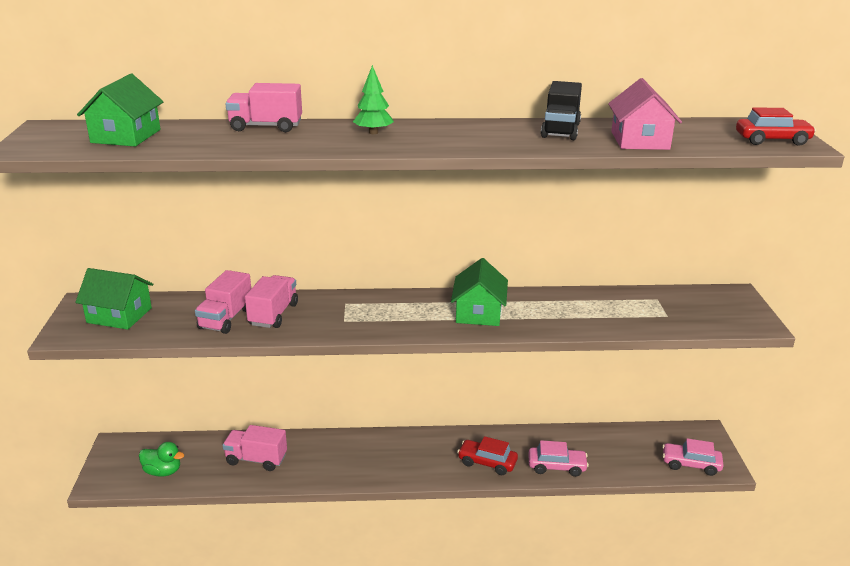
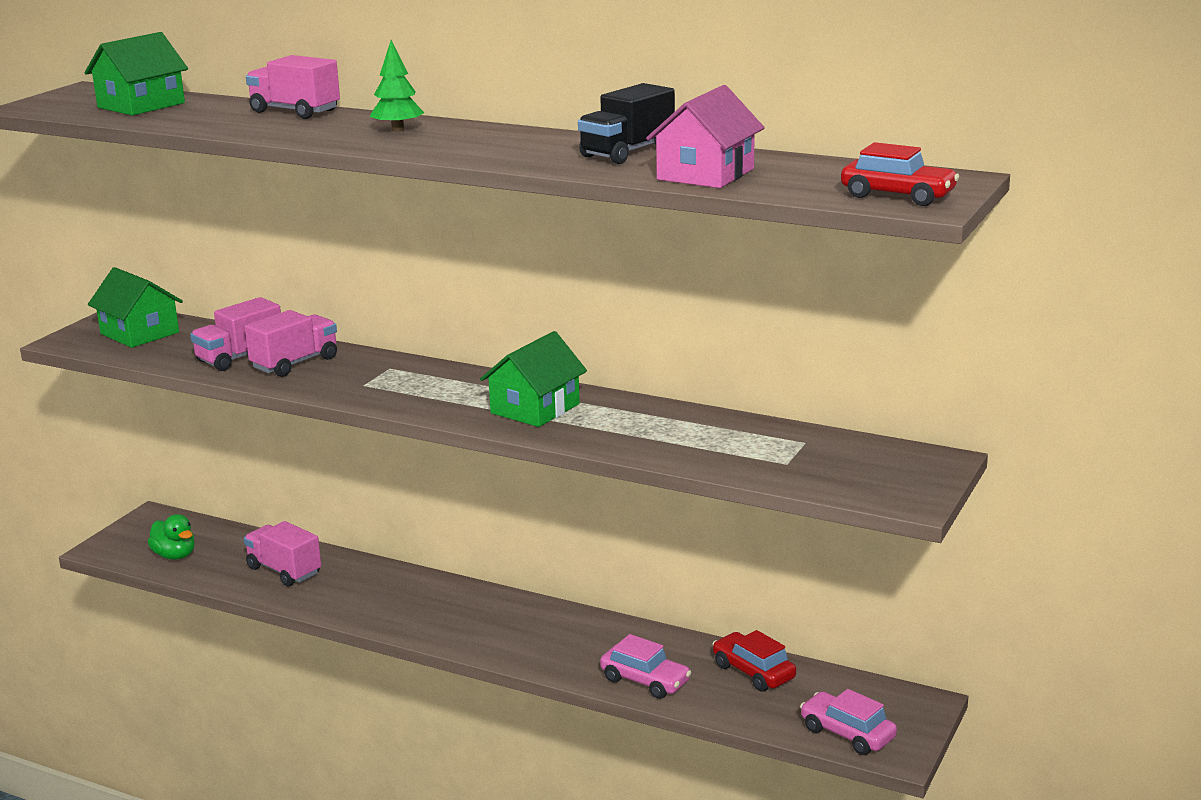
camera: 30 degrees right, 5 degrees down
red car [457,436,518,475] -> red car moved to [712,630,796,692]

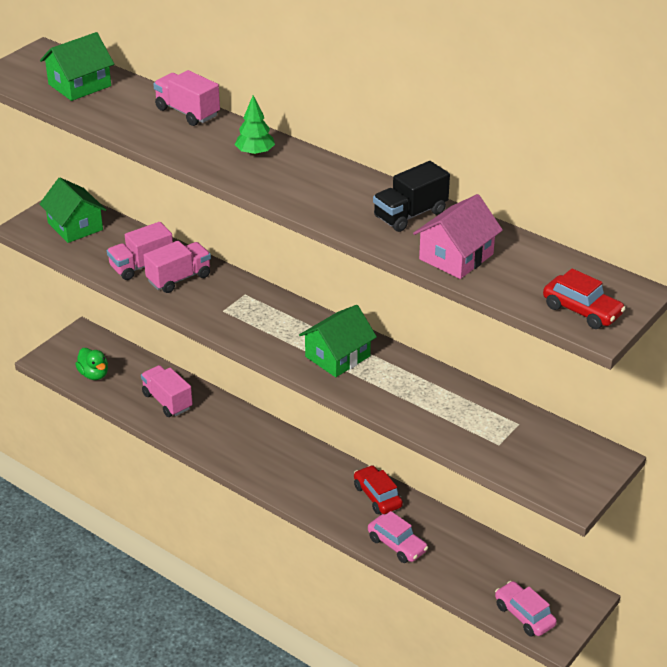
camera: 10 degrees right, 15 degrees up
red car [712,630,796,692] -> red car moved to [354,465,403,514]

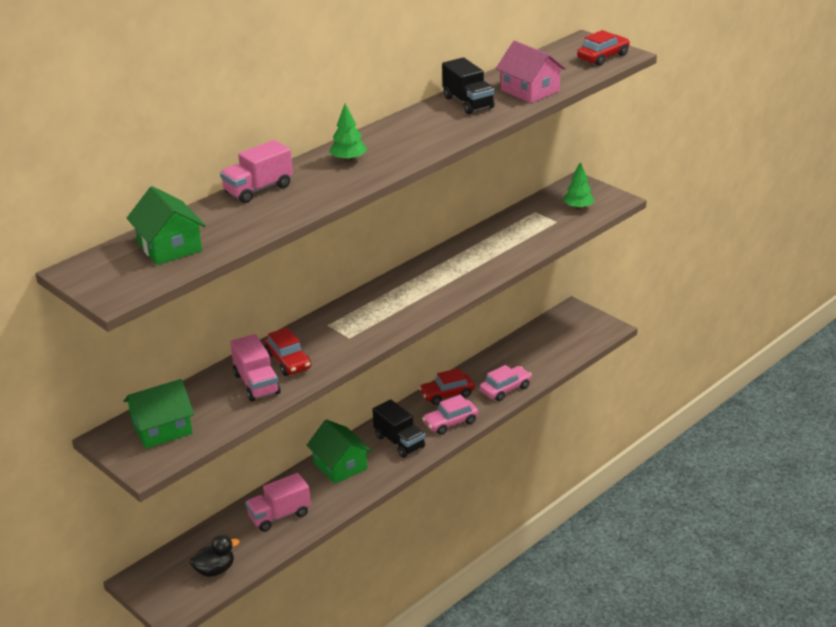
camera: 80 degrees left, 5 degrees down
green duck [75,348,108,380] -> black duck [190,535,240,577]
pink truck [143,241,211,293] -> red car [264,327,311,376]
green house [299,305,377,377] -> green house moved to [307,419,372,484]
pink car [495,581,557,636] -> pink car moved to [422,395,479,435]
none -> black truck [372,399,425,458]
none -> green tree [564,162,595,209]

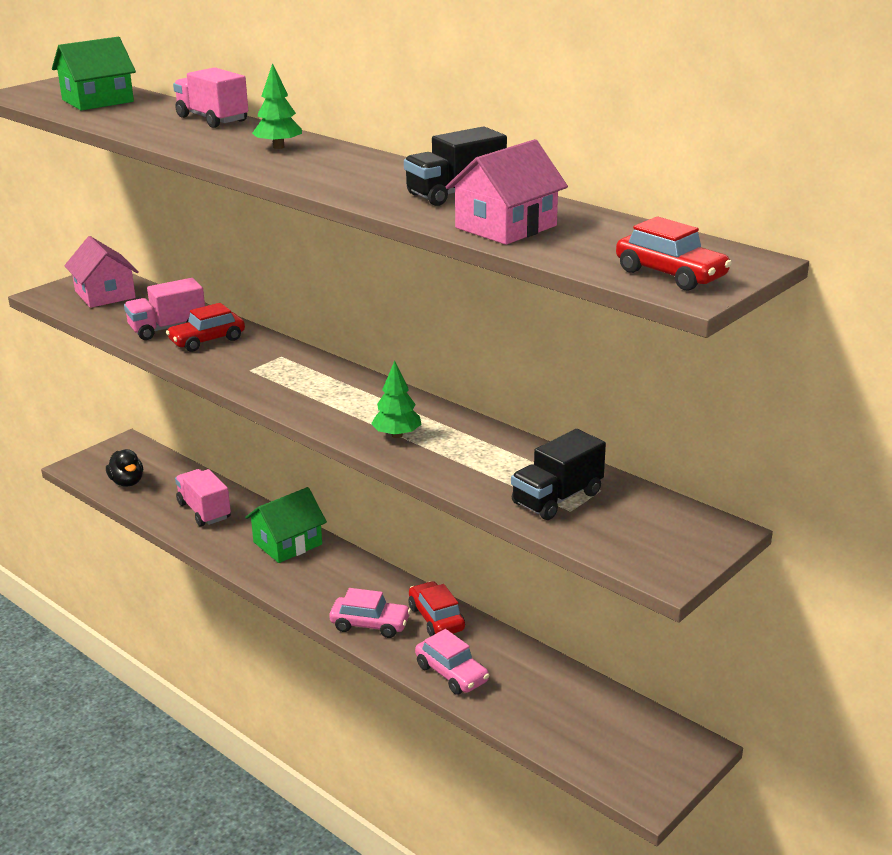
camera: 85 degrees right, 5 degrees down
green house [124,379,194,449] -> pink house [64,236,139,308]
black truck [372,399,425,458] -> black truck moved to [511,429,606,520]
pink car [422,395,479,435] -> pink car turned 135 degrees clockwise [329,588,411,638]
green tree [564,162,595,209] -> green tree moved to [371,361,422,438]

